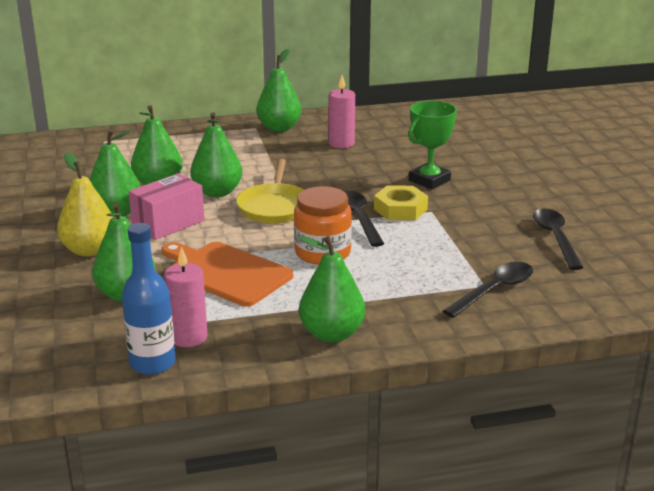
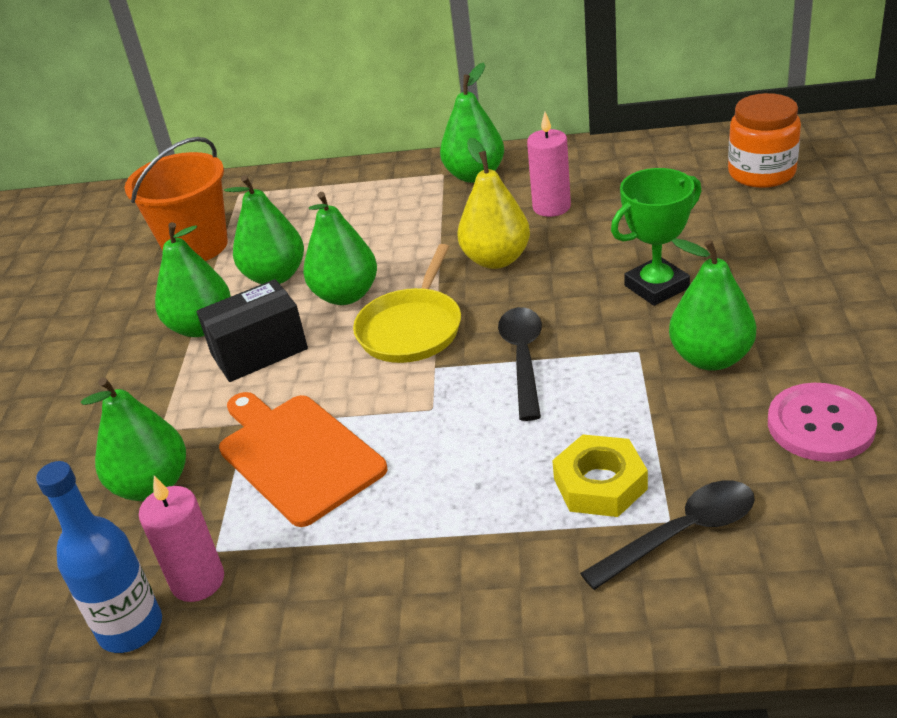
camera: 20 degrees right, 10 degrees up
yellow pear [57,152,113,257] -> yellow pear moved to [458,138,530,269]
pink box [129,173,204,240] -> black box [197,279,308,382]
orange jar [294,186,352,265] -> orange jar moved to [728,93,801,188]
green pear [299,236,365,343] -> green pear moved to [669,238,756,371]
yellow nut [374,186,428,220] -> yellow nut moved to [552,435,648,517]
black spoon [533,209,584,270] -> pink button [768,383,877,462]
none -> orange bucket [125,137,228,261]

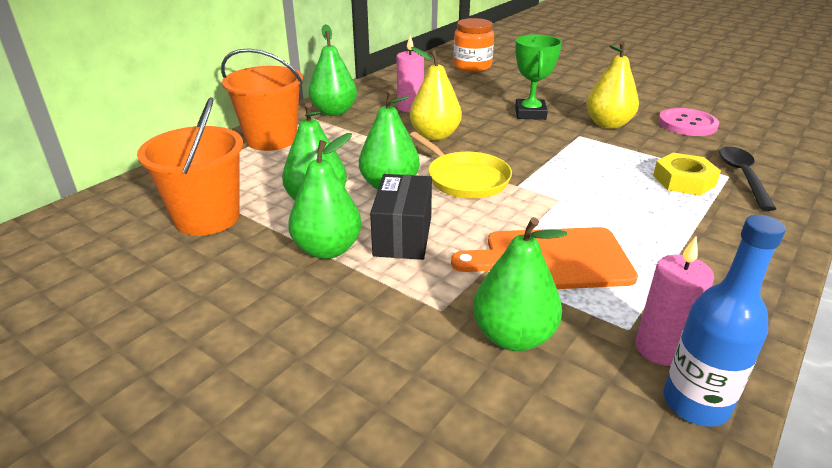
camera: 60 degrees left, 5 degrees down
black spoon [498,307,542,421] -> none
green pear [669,238,756,371] -> yellow pear [586,42,639,129]
none -> orange bucket [221,49,303,151]

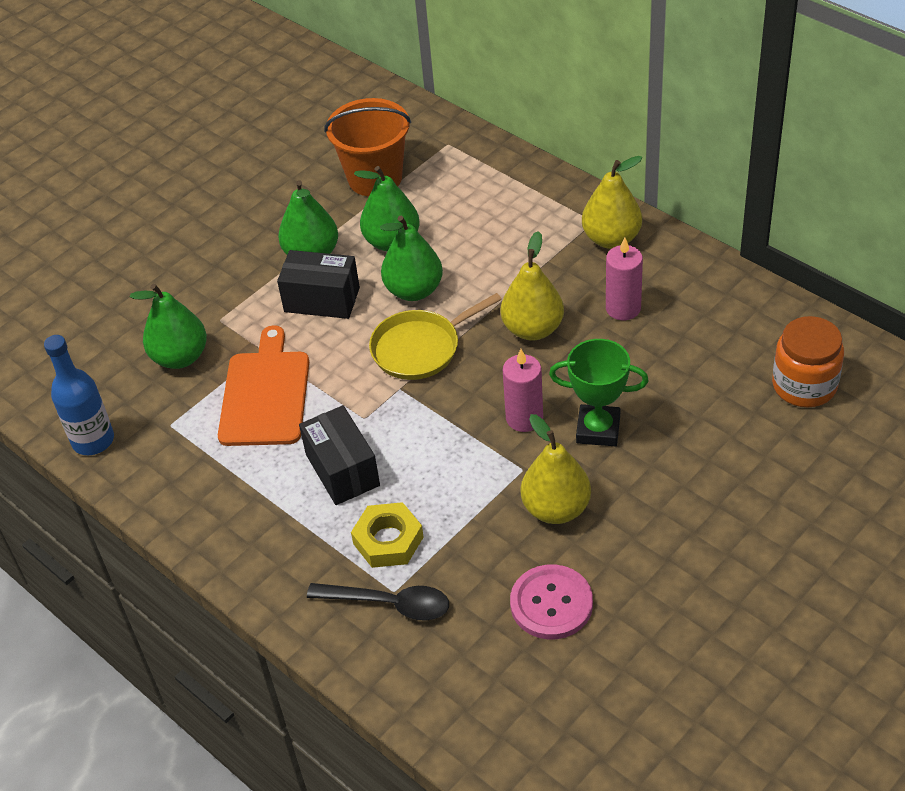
camera: 100 degrees right, 15 degrees up
orange bucket [221,49,303,151] -> none
green pear [308,24,357,116] -> yellow pear [582,156,642,249]
pink candle [636,236,714,366] -> pink candle moved to [503,349,543,432]
none -> black box [299,405,380,505]

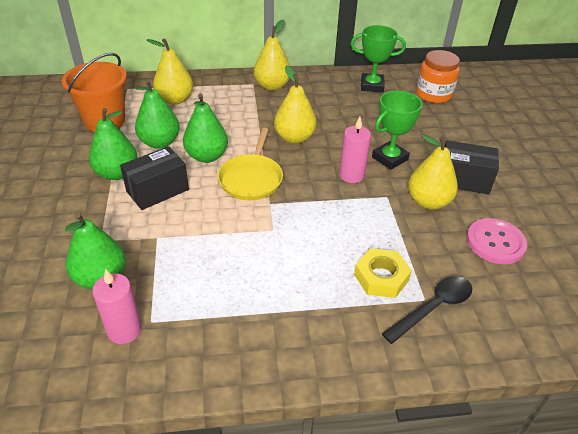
camera: 55 degrees left, 5 degrees down
blue bottle [44,335,114,455] -> none
orange cutting board [218,325,309,446] -> none
black box [299,405,380,505] -> black box moved to [444,140,499,195]
pink candle [606,238,643,320] -> pink candle moved to [92,269,142,344]
none -> yellow pear [147,39,193,105]
none -> green trophy [351,25,406,93]

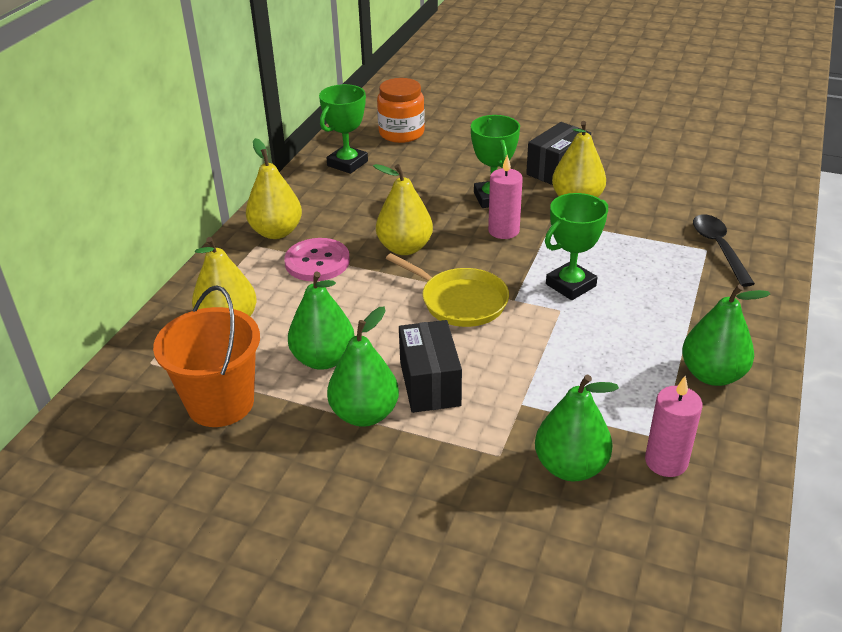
camera: 60 degrees left, 5 degrees down
green pear [183,93,228,163] -> green pear moved to [682,285,770,386]
yellow nut [354,248,412,298] -> none
pink button [466,218,527,264] -> pink button moved to [284,238,350,281]
none -> green trophy [545,193,608,300]

